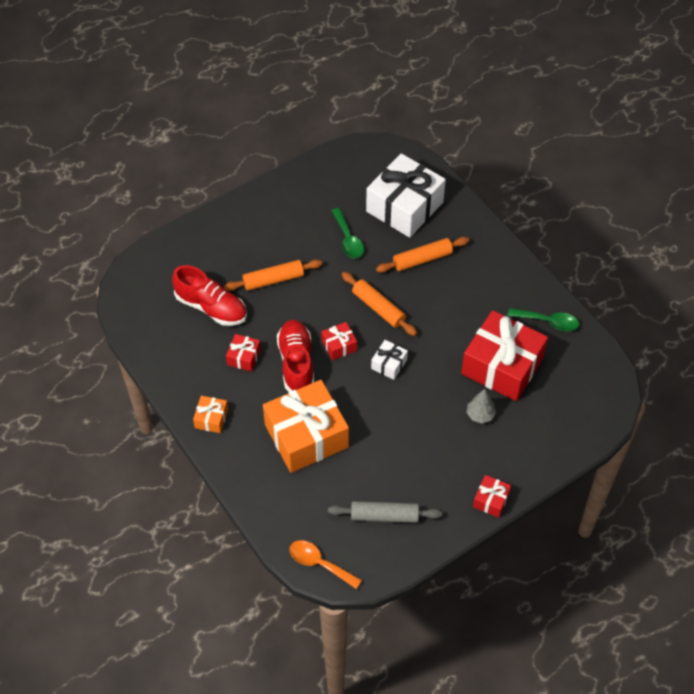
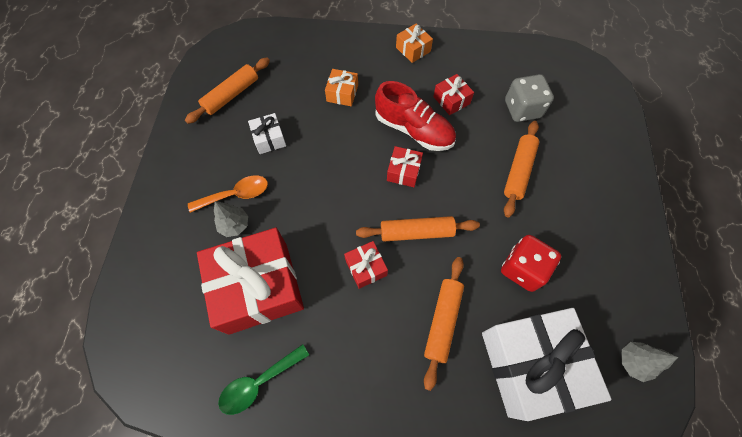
camera: 130 degrees right, 10 degrees up
red shoe [172,265,247,326] -> grey dice [505,74,554,122]
orange gift [263,380,349,473] -> orange gift [325,69,358,106], size x0.44
orange spoon [289,540,362,589] -> orange spoon moved to [188,175,268,213]
grey rolling pin [328,501,442,523] -> orange rolling pin [185,57,270,124]
green spoon [332,208,364,259] -> red dice [501,235,561,292]
white gift [371,340,408,380] -> white gift moved to [248,113,286,154]
red gift [473,475,511,518] -> red gift moved to [344,241,388,289]
none -> grey tree [621,342,678,382]

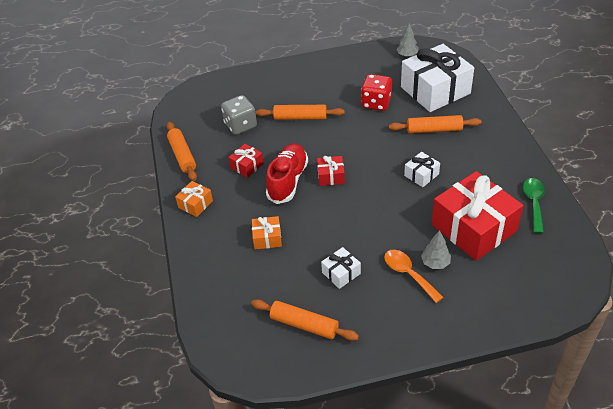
camera: 105 degrees left, 20 degrees down
green spoon [218,344,309,415] -> green spoon turned 120 degrees counterclockwise [523,178,545,234]
red gift [344,241,388,289] -> white gift [404,152,440,187]
orange rolling pin [356,216,480,242] -> orange rolling pin moved to [167,122,197,181]

